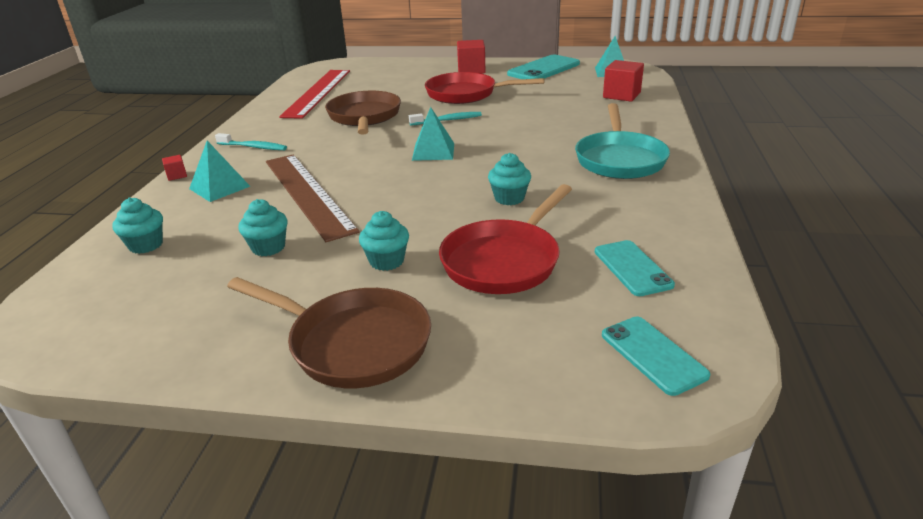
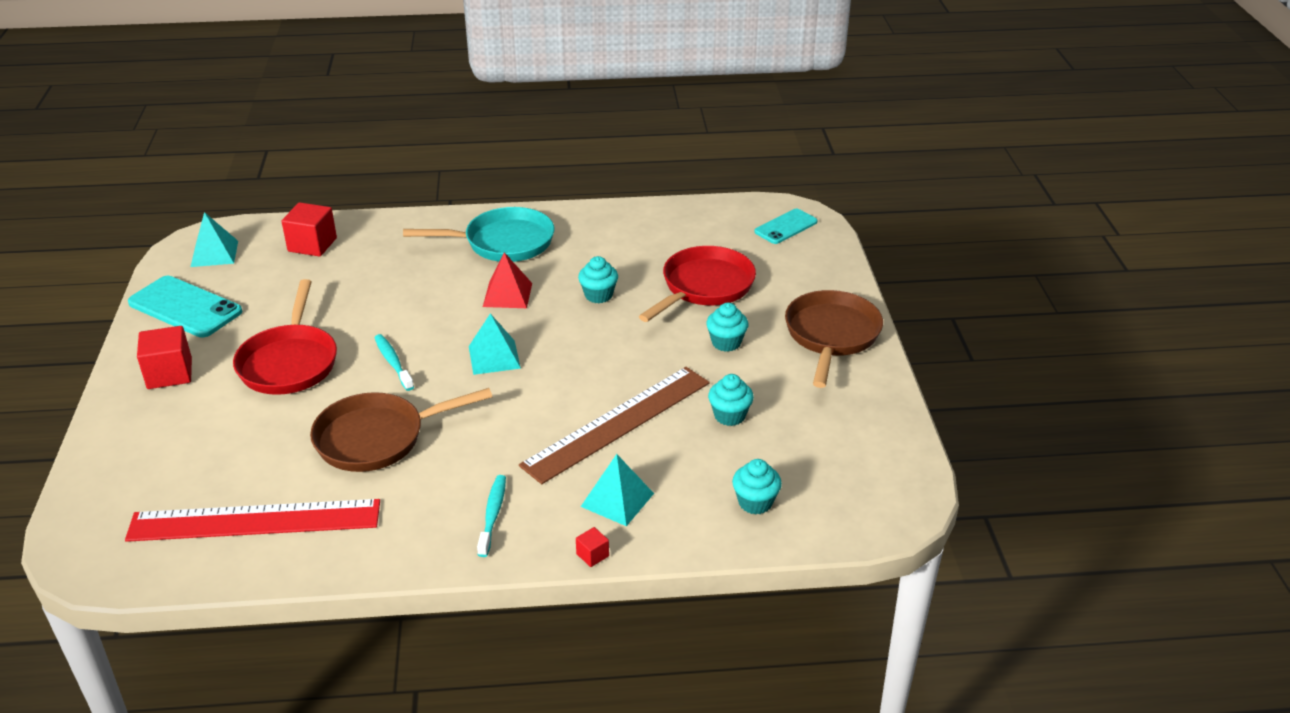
camera: 105 degrees left, 5 degrees up
red pan [439,184,572,294] -> red pan turned 75 degrees counterclockwise [639,246,756,322]
turquoise phone [595,240,675,296] -> none
none -> red pyramid [483,252,532,308]

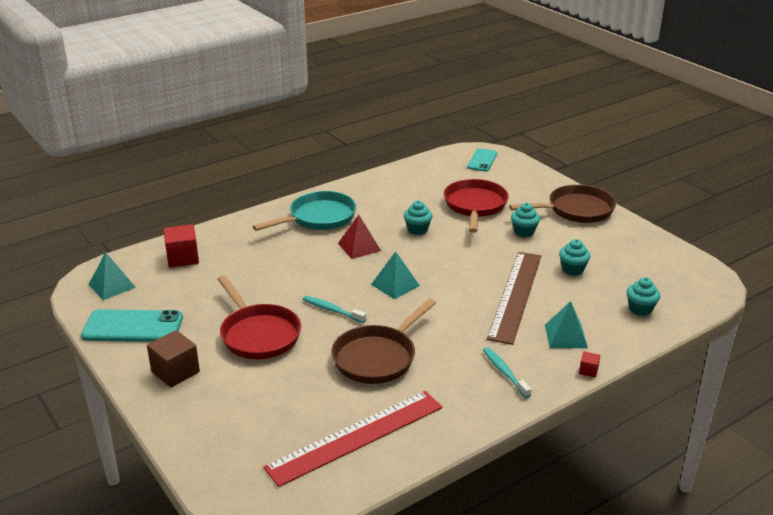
camera: 30 degrees left, 5 degrees down
red cube [137,326,192,389] -> brown cube [147,330,200,387]
brown pan [785,290,883,388] -> brown pan turned 90 degrees clockwise [509,184,616,223]

